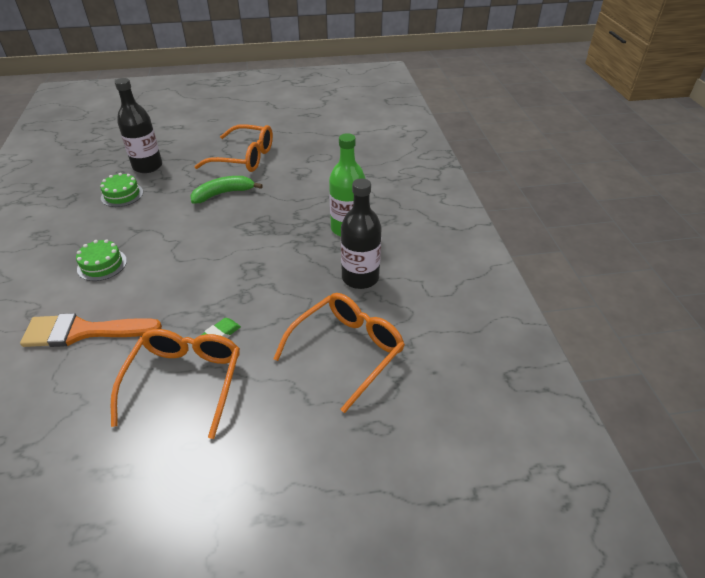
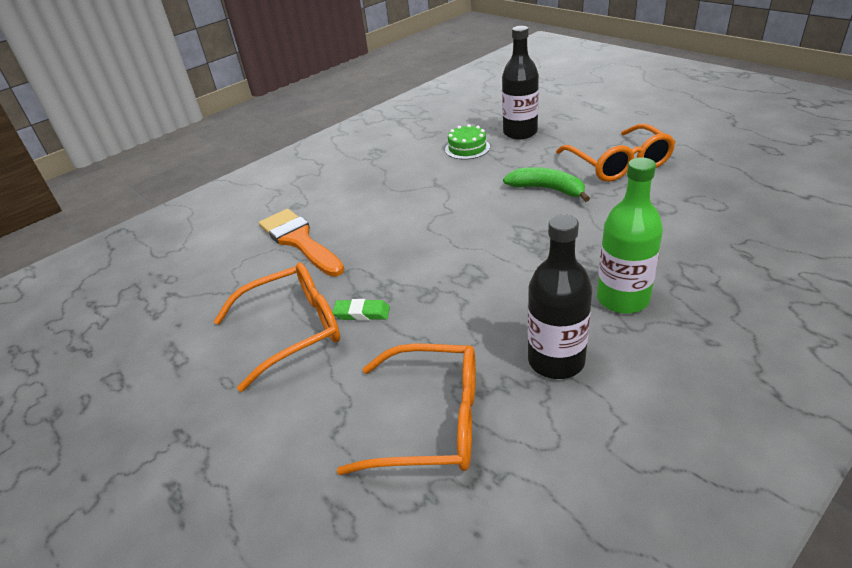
camera: 60 degrees right, 5 degrees down
green cake [76,239,127,281] -> none

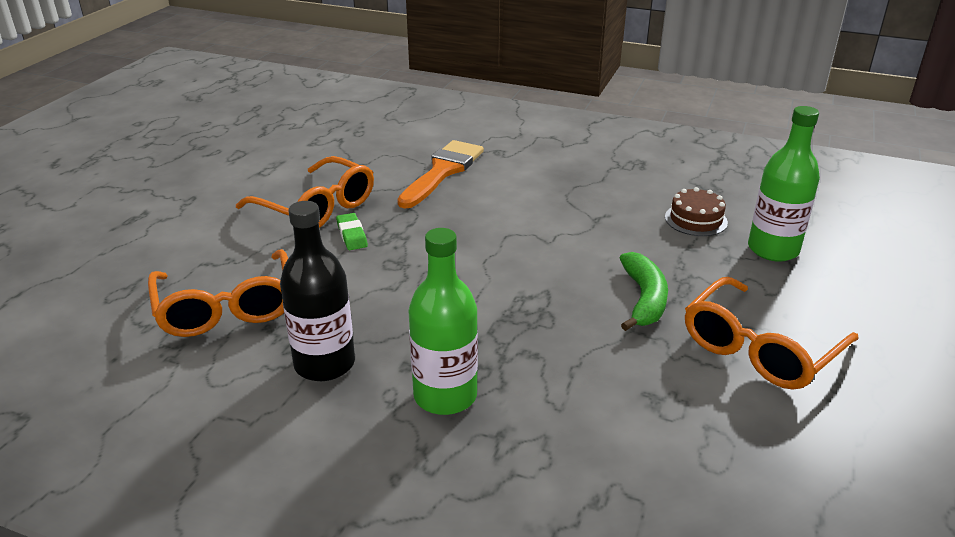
camera: 60 degrees right, 5 degrees down
green cake [445,124,490,160] -> brown cake [665,187,728,236]
black bottle [502,26,539,140] -> green bottle [748,106,820,262]

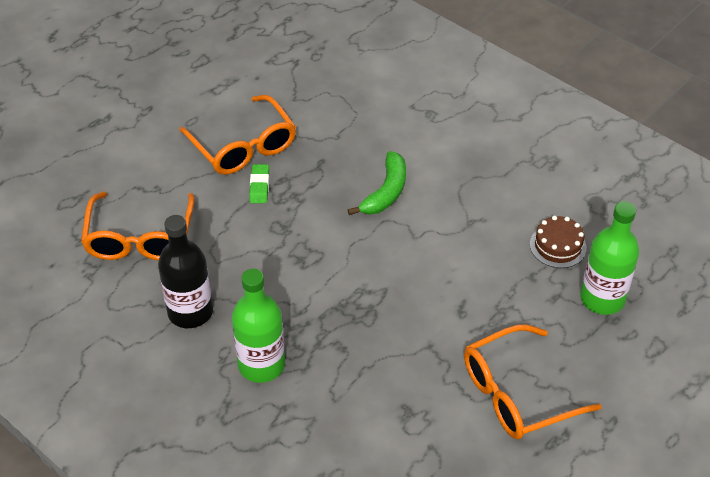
camera: 20 degrees right, 15 degrees up
orange brush [397,140,484,209] -> none
green banana [620,252,668,331] -> green banana moved to [348,151,406,215]

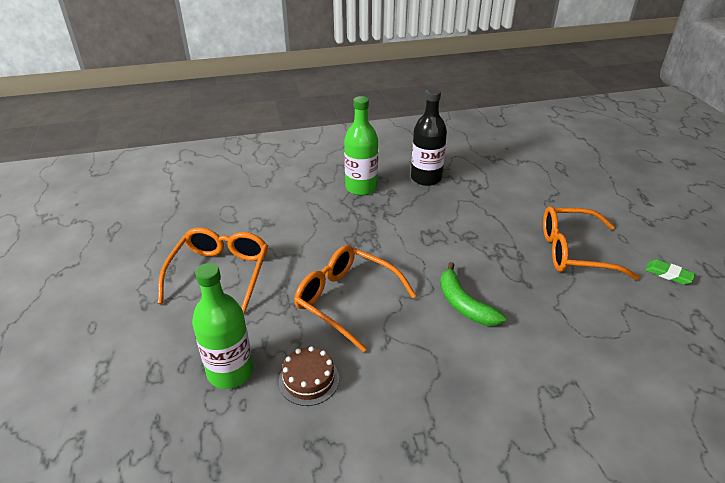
camera: 125 degrees right, 10 degrees down
orange glasses [81,192,195,261] -> orange glasses moved to [294,245,416,352]
green eraser [249,164,269,203] -> green eraser moved to [645,259,696,285]

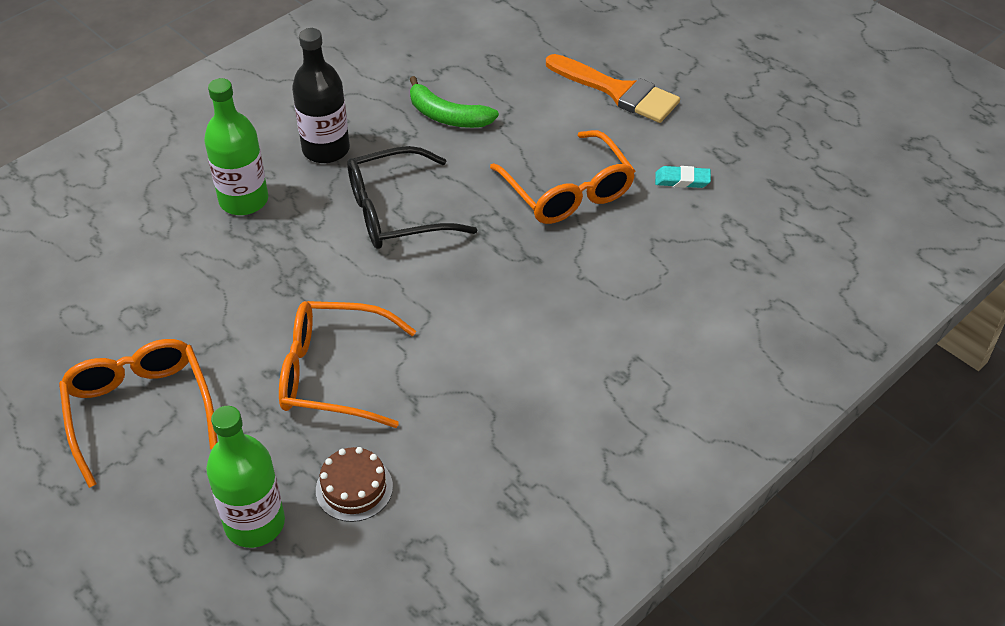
camera: 30 degrees left, 10 degrees up
green banana [440,262,506,326] -> green banana moved to [410,76,499,128]
orange glasses [543,206,640,280] -> orange glasses turned 90 degrees counterclockwise [490,130,635,224]
green eraser [645,259,696,285] -> turquoise eraser [655,166,711,188]
none -> black glasses [347,146,477,249]
none -> orange brush [546,54,680,123]

